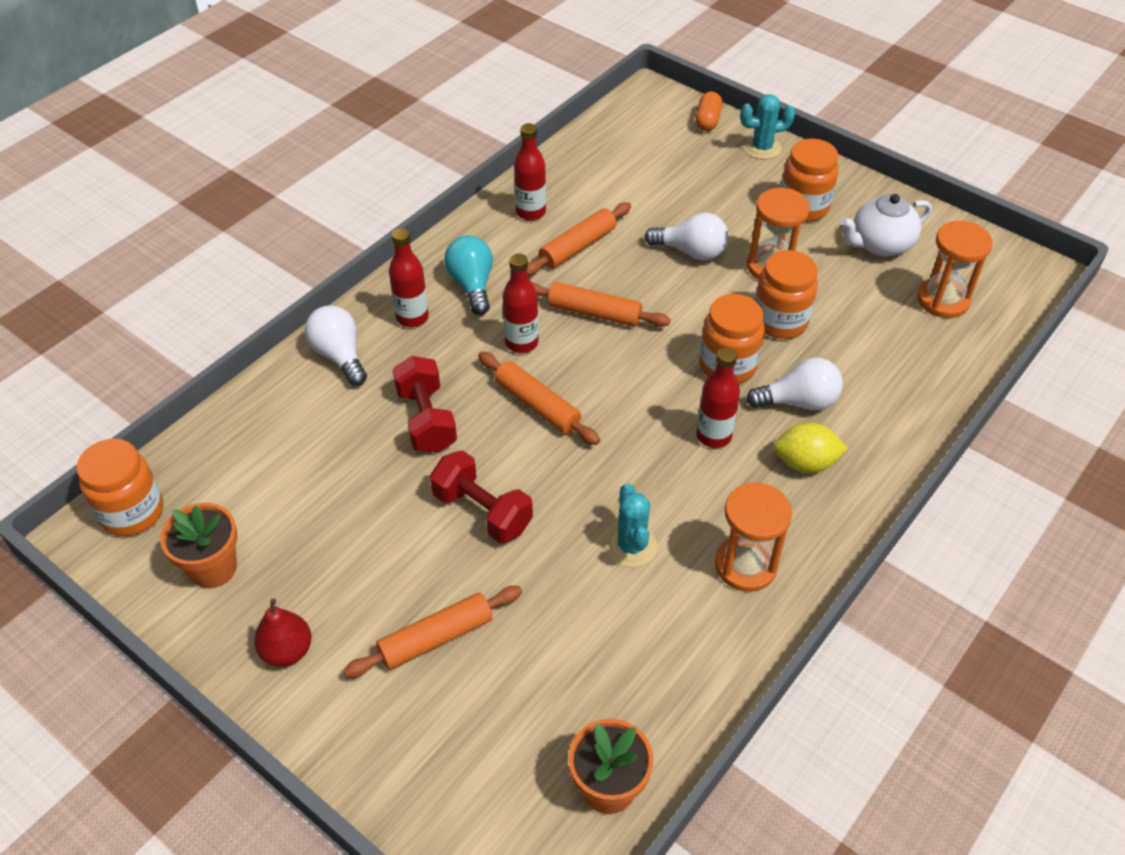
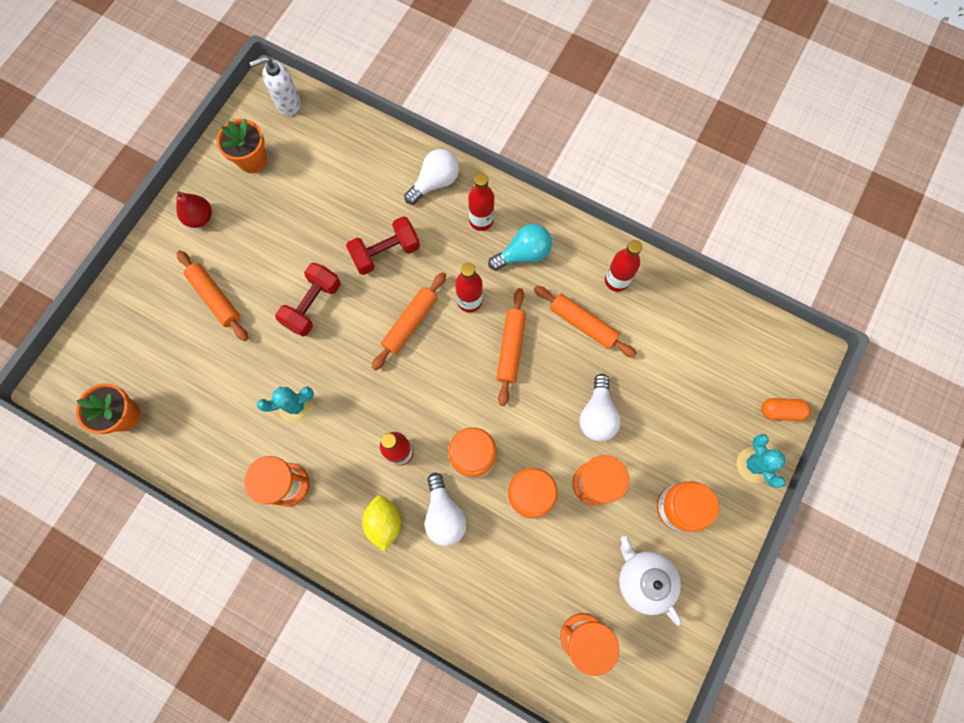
camera: 80 degrees right, 25 degrees up
orange jar [76,439,163,536] -> white soap dispenser [249,56,300,115]

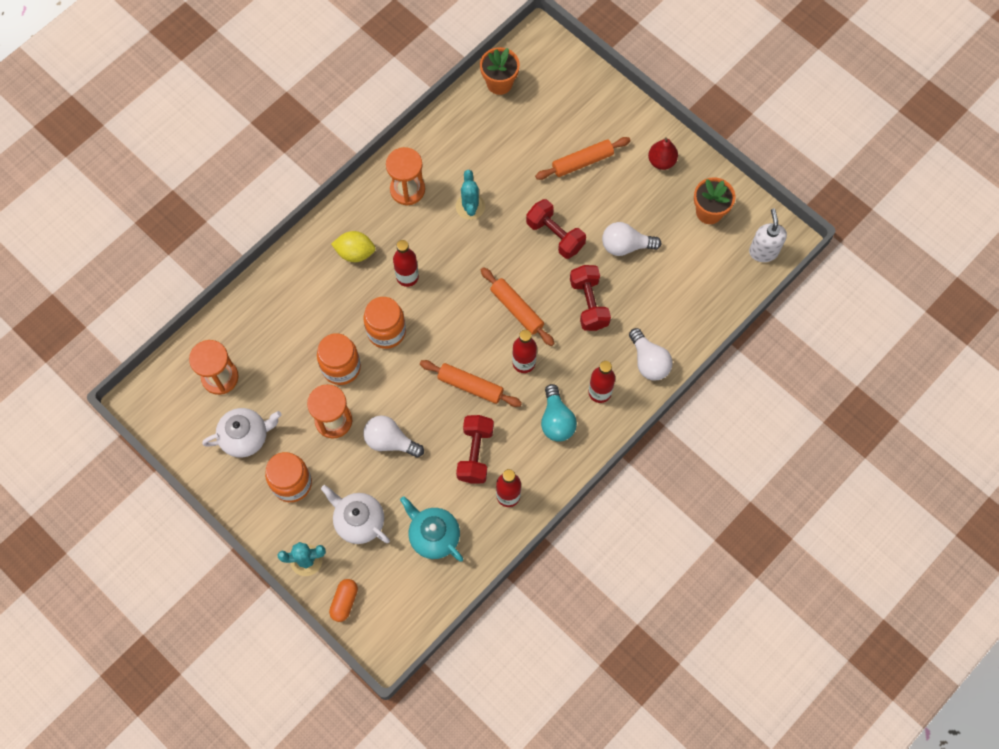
camera: 105 degrees right, 5 degrees down
white light bulb [425,473,467,546] -> white light bulb moved to [602,222,661,256]
orange rolling pin [534,285,637,358] -> red dumbbell [456,415,494,484]
none -> white teapot [321,485,390,544]
none -> turquoise teapot [400,496,463,562]

